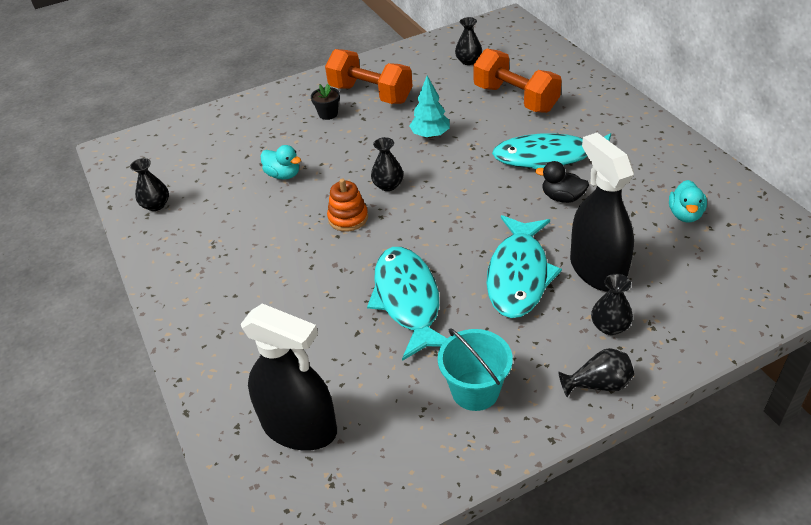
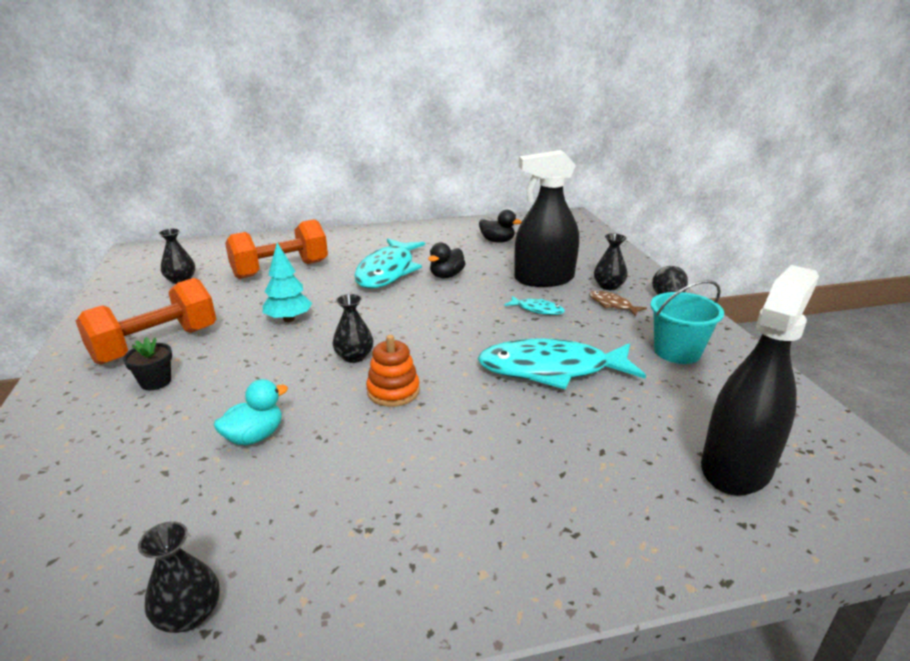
camera: 80 degrees left, 15 degrees down
turquoise fish [487,215,562,318] -> turquoise fish [504,296,565,315], size x0.44
turquoise duck [669,180,707,223] -> black duck [479,210,521,243]
none -> brown fish [589,291,647,316]

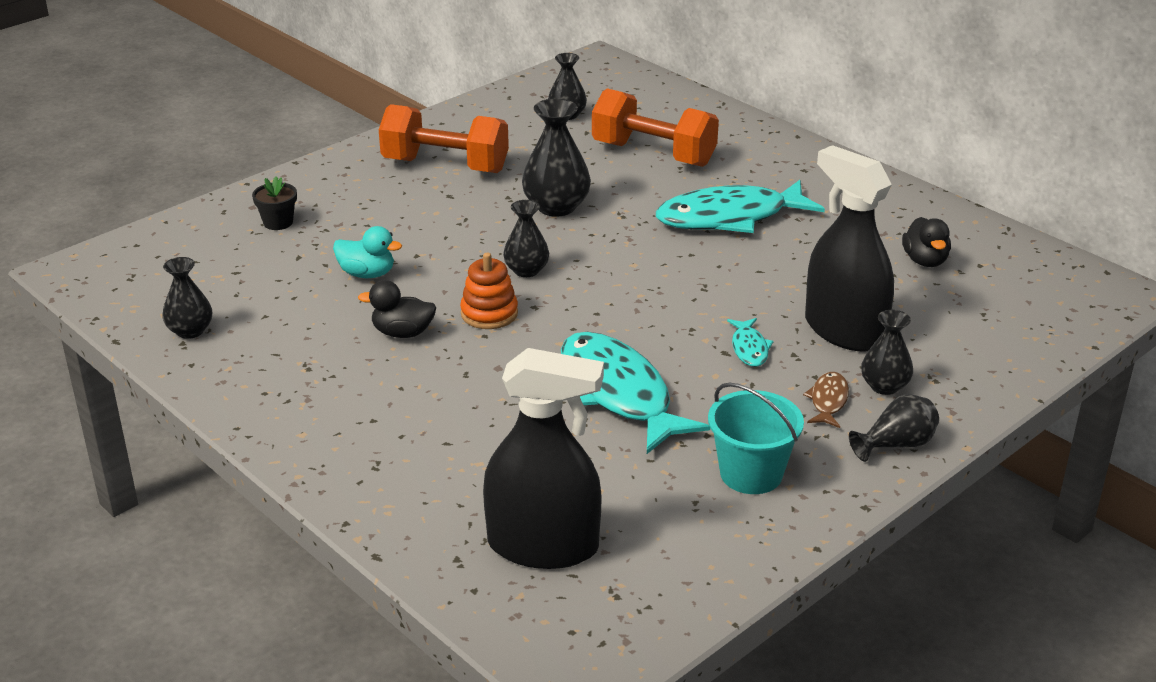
camera: 60 degrees right, 5 degrees up
black flower pot [123,337,172,390] -> black flower pot moved to [252,177,297,230]
turquoise tree [263,243,312,322] -> black vase [522,98,591,217]
black duck [428,242,466,278] -> black duck moved to [358,280,436,338]

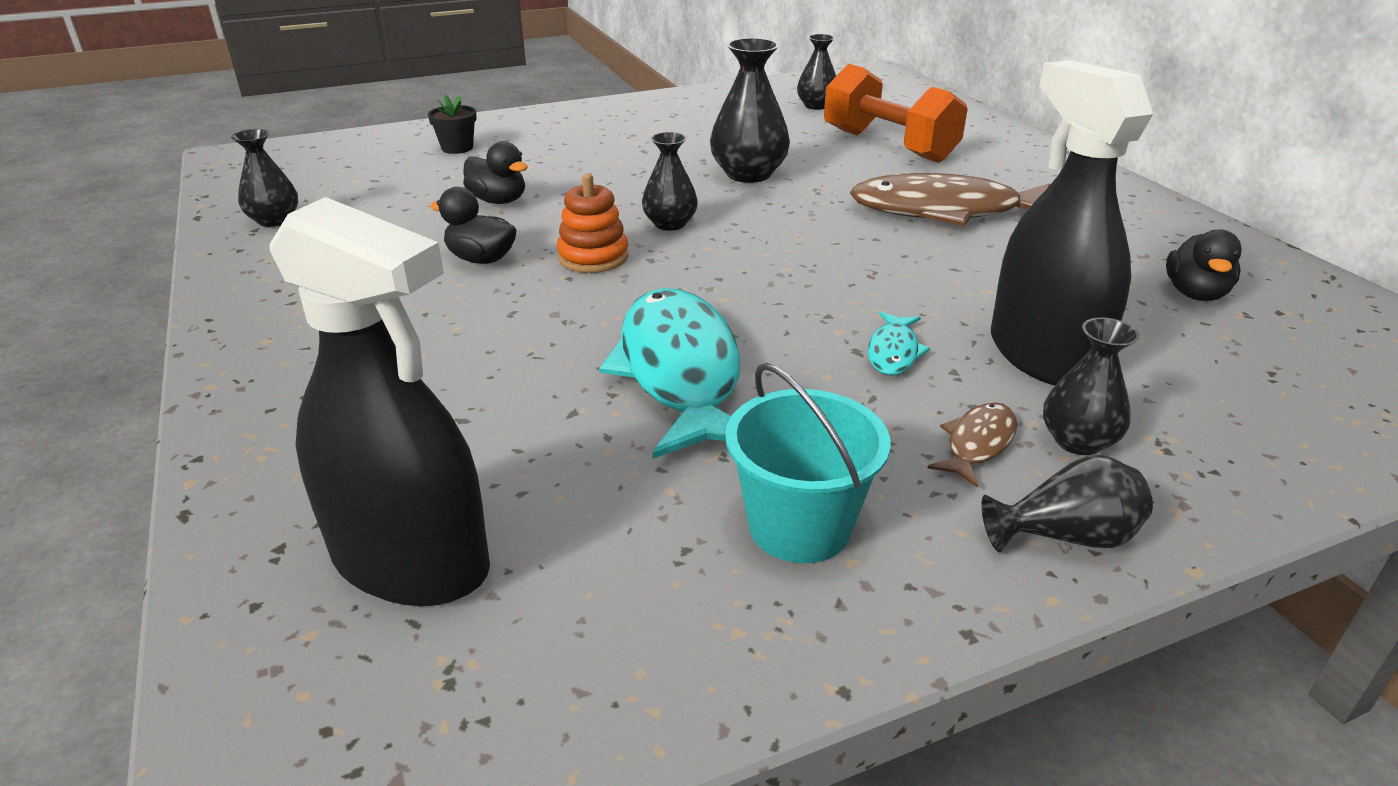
camera: 20 degrees right, 0 degrees up
turquoise duck [333,226,402,278] -> black duck [463,141,528,204]
orange dumbbell [379,104,509,173] -> none
turquoise fish [656,180,825,233] -> brown fish [850,173,1050,226]

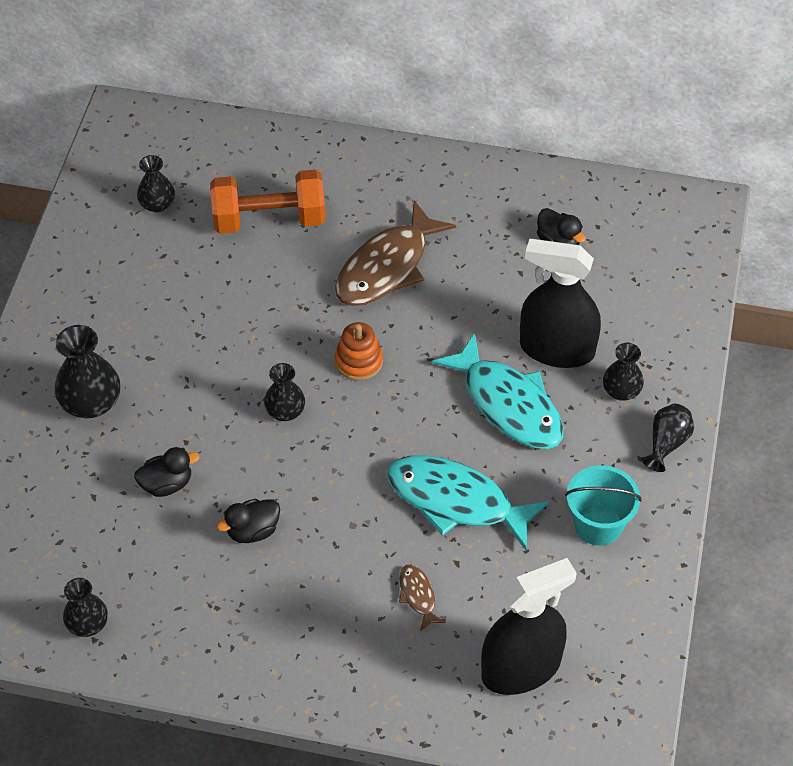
camera: 55 degrees left, 20 degrees up
black flower pot [428,95,477,154] -> none
orange stacking toy [557,174,629,273] -> orange stacking toy moved to [335,322,383,381]
black vase [710,38,790,183] -> black vase moved to [55,325,120,418]
turquoise fish [868,311,930,375] -> turquoise fish [432,333,564,449], size x2.27
brown fish [928,402,1017,488] -> brown fish moved to [399,565,446,631]

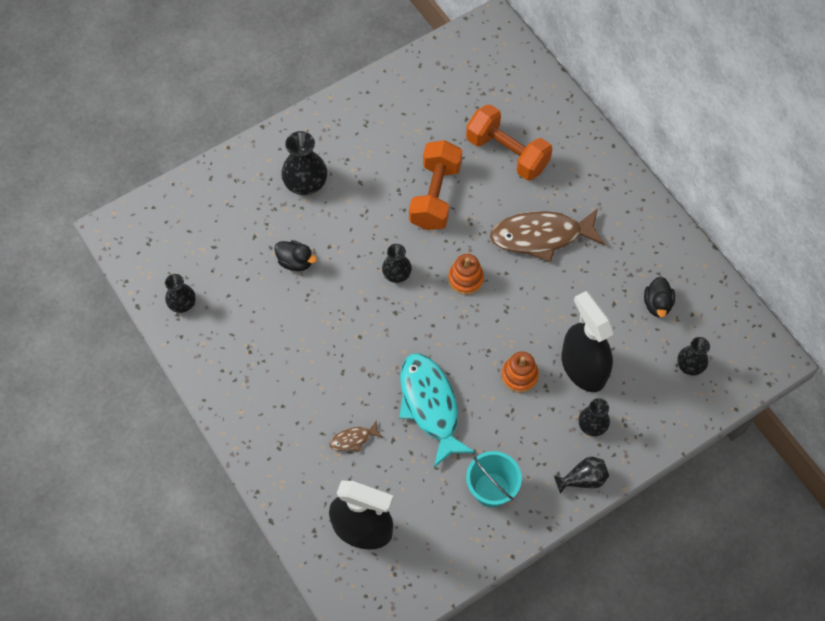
camera: 45 degrees right, 10 degrees up
black vase [137,155,175,212] -> black vase moved to [677,337,710,376]
black duck [216,499,280,543] -> none
brown fish [399,565,446,631] -> brown fish turned 135 degrees counterclockwise [330,420,383,452]
turquoise fish [432,333,564,449] -> orange stacking toy [501,351,539,393]
none -> orange dumbbell [409,140,462,230]

